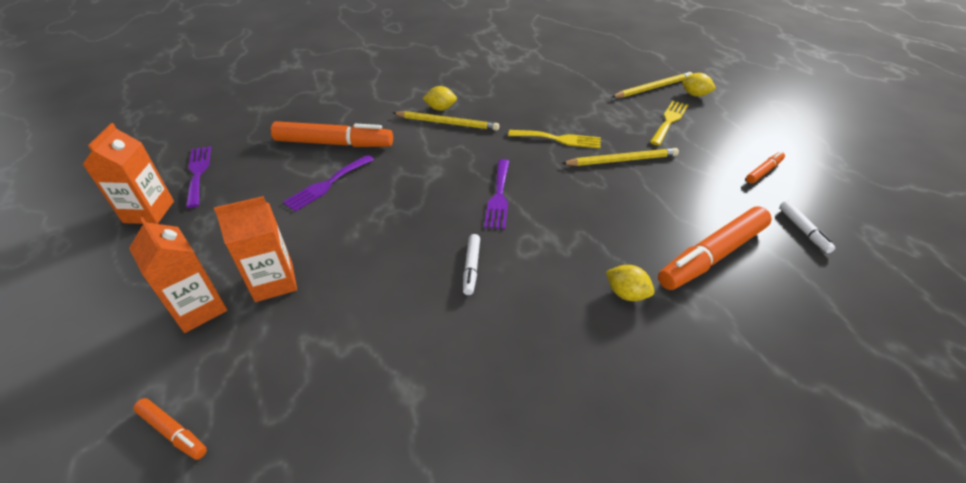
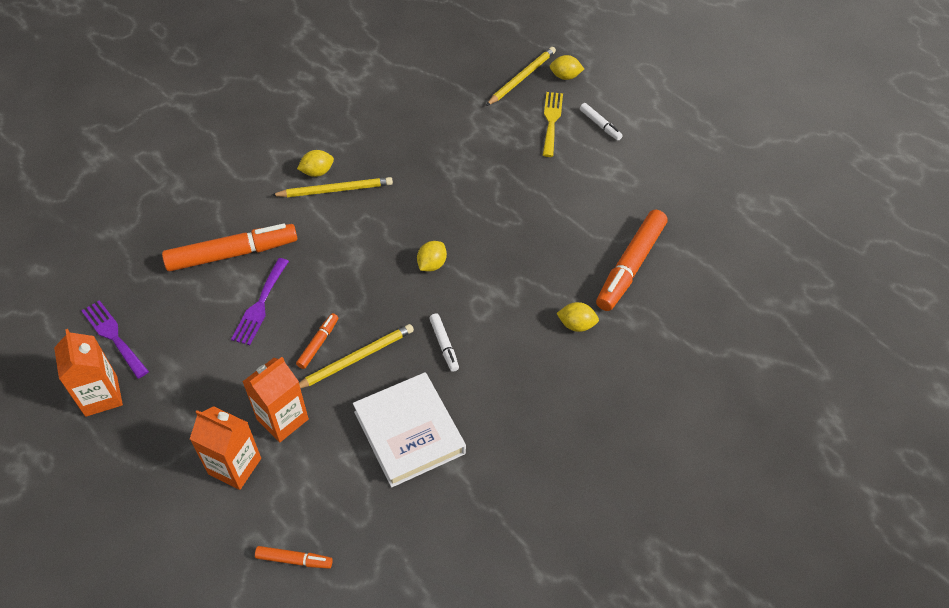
camera: 25 degrees left, 10 degrees up
purple fork [484,159,509,229] -> yellow lemon [417,241,447,272]
yellow fork [508,130,601,149] -> none
yellow pencil [561,148,679,166] -> yellow pencil moved to [299,324,414,389]
orange marker [746,151,785,183] -> orange marker moved to [296,313,338,369]
white marker [780,201,835,253] -> white marker moved to [580,103,623,140]
none -> white book [353,372,466,488]

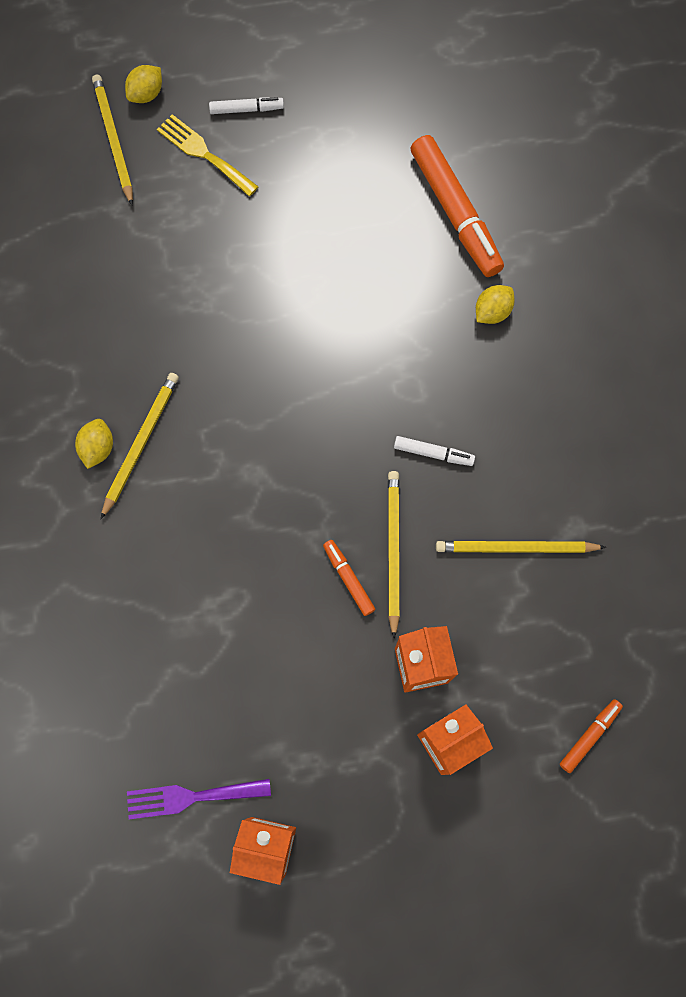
camera: 55 degrees left, 20 degrees up
orange marker [162,224,297,271] -> none
purple fork [231,258,289,345] -> none
white book [353,372,466,488] -> yellow pencil [436,541,606,553]
yellow lemon [417,241,447,272] -> none

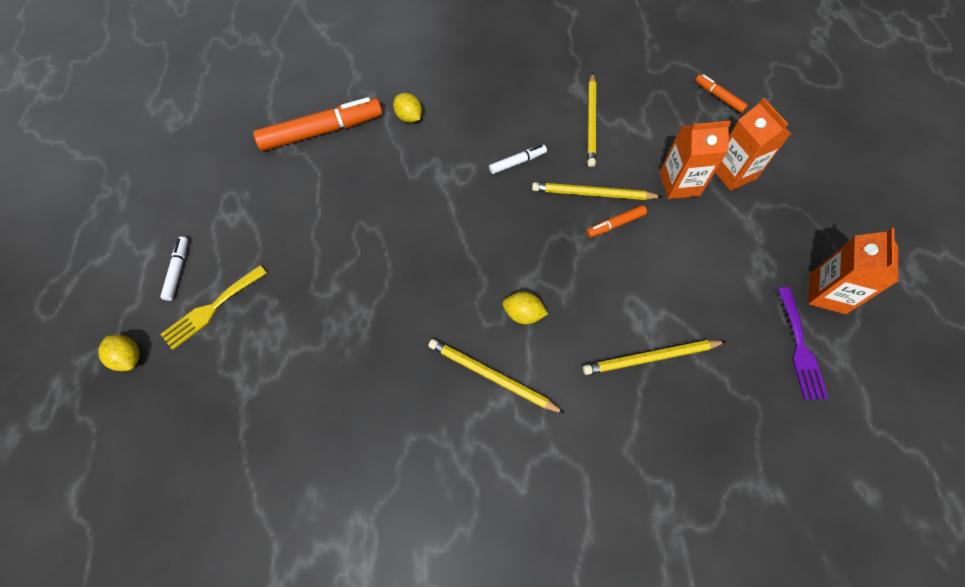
camera: 85 degrees left, 10 degrees down
yellow lemon [75,419,113,469] -> yellow lemon moved to [503,292,548,324]
yellow pencil [92,75,133,205] -> yellow pencil moved to [583,340,726,375]
white marker [394,436,475,466] -> white marker turned 45 degrees clockwise [489,145,547,174]

